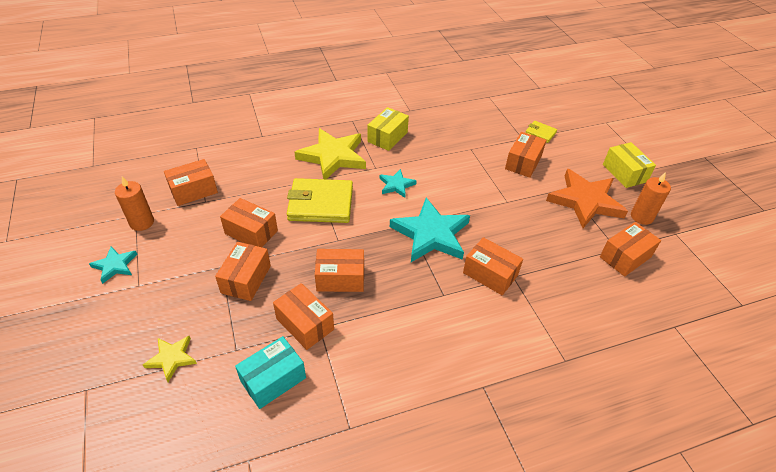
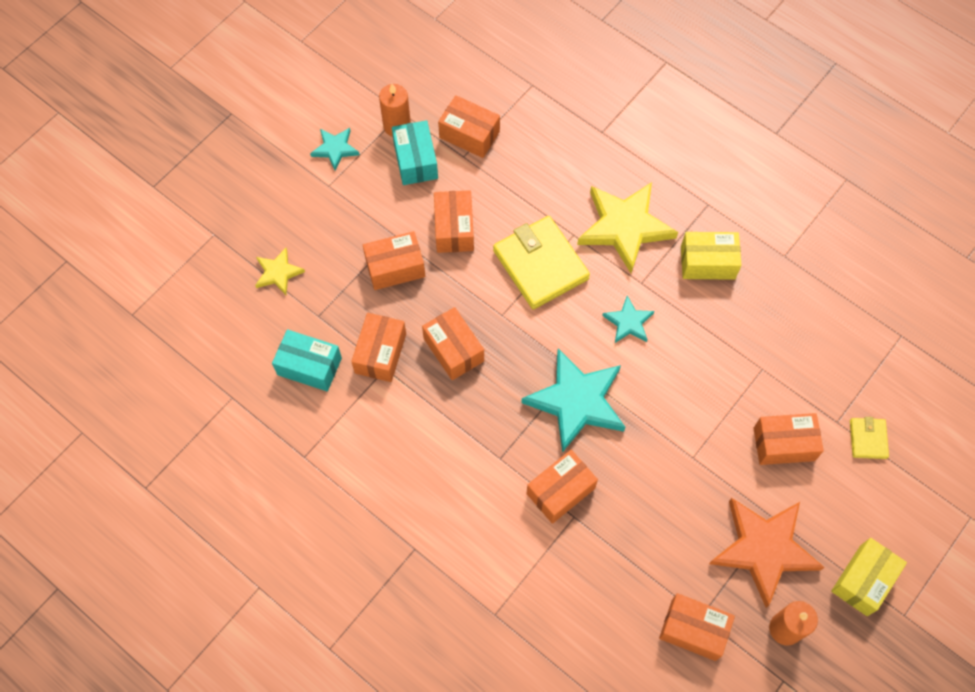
camera: 60 degrees right, 20 degrees up
orange box [463,237,523,295] -> orange box turned 45 degrees clockwise [526,450,598,524]
none -> turquoise box [392,120,438,185]

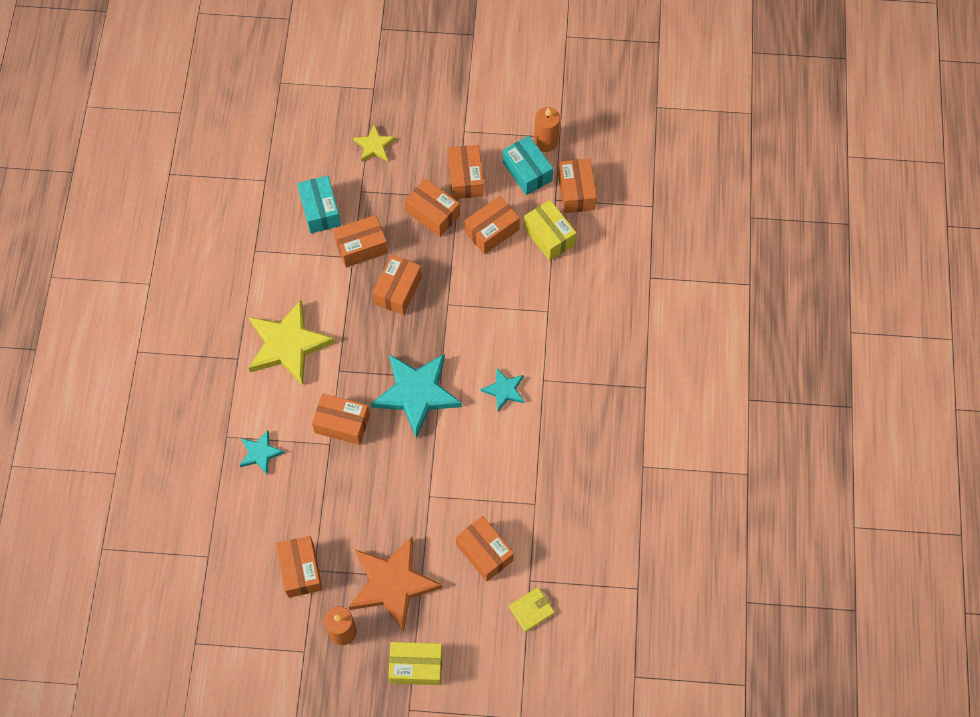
camera: 55 degrees right, 0 degrees up
turquoise star [310,128,360,171] -> turquoise star moved to [239,430,285,474]
turquoise box [392,120,438,185] -> turquoise box turned 75 degrees counterclockwise [503,136,553,195]
yellow wallet [493,216,590,309] -> none
yellow star [577,182,678,273] -> yellow star moved to [249,300,335,385]
yellow box [681,232,742,280] -> yellow box moved to [524,200,576,261]
none -> orange box [448,145,484,199]

